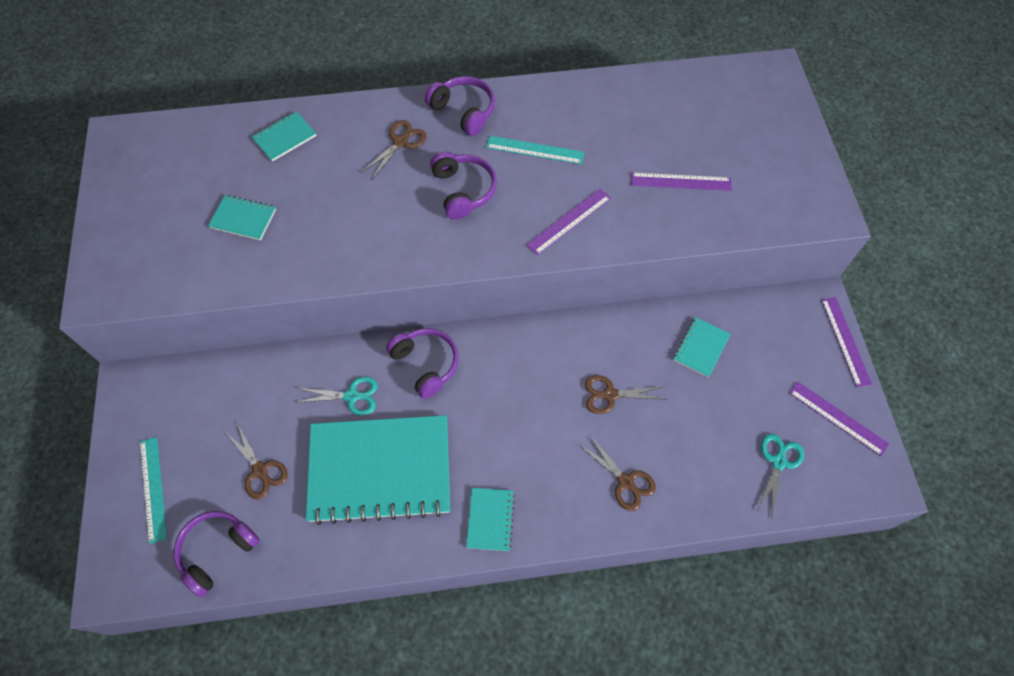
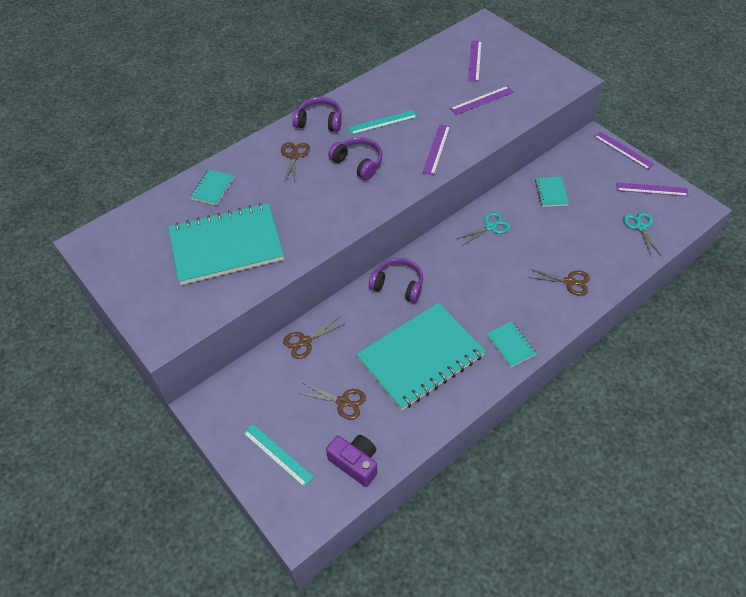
camera: 30 degrees left, 10 degrees down
purple headphones [174,511,260,597] -> purple camera [326,435,378,487]
turquoise notebook [208,195,276,240] -> turquoise notebook [168,203,284,285], size x2.38
turquoise scissors [297,376,378,415] -> turquoise scissors moved to [456,212,511,246]
brown scissors [584,375,667,414] -> brown scissors moved to [283,317,344,359]
none -> purple ruler [468,41,482,82]

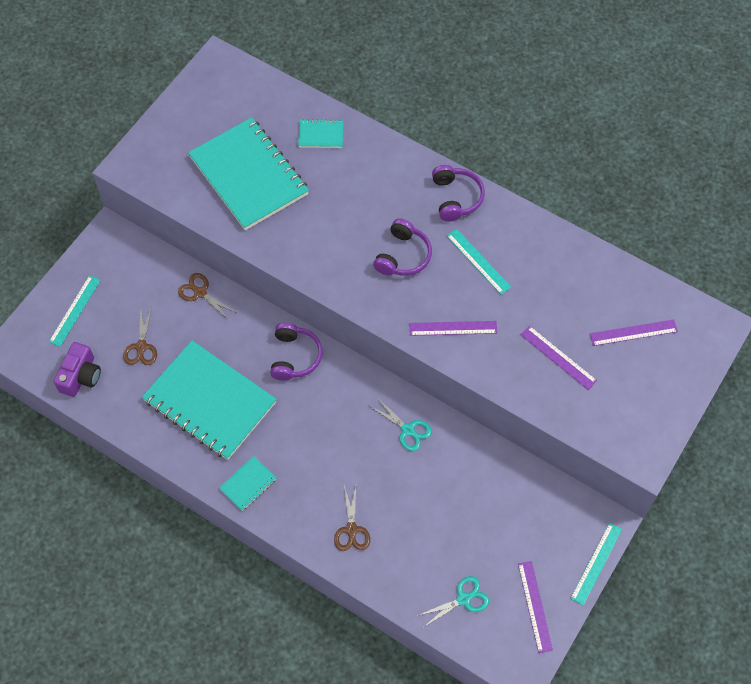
camera: 70 degrees right, 10 degrees up
brown scissors [281,142,310,184] -> none
turquoise notebook [535,177,569,207] -> none
purple ruler [594,132,655,170] -> turquoise ruler [570,523,622,605]

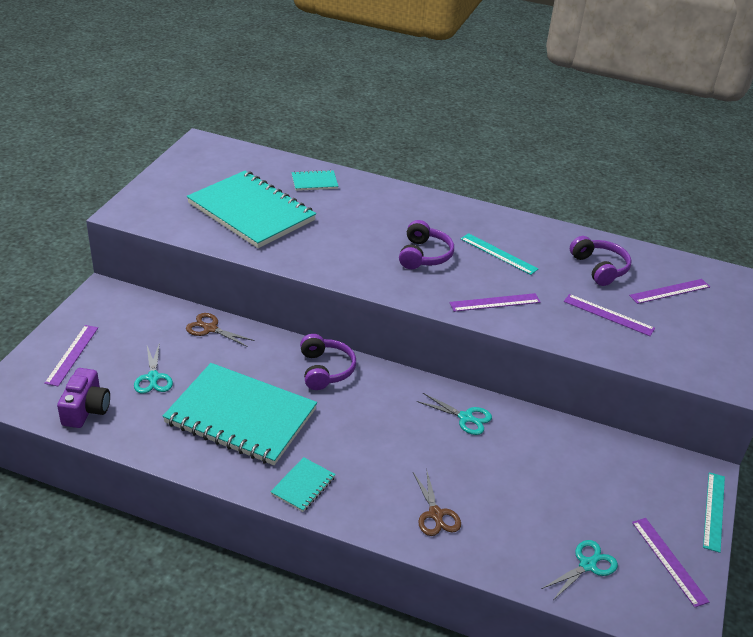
camera: 15 degrees left, 25 degrees down
turquoise ruler [49,275,101,347] -> purple ruler [44,325,98,386]
brown scissors [123,307,157,365] -> turquoise scissors [134,342,173,394]
purple headphones [432,165,485,222] -> purple headphones moved to [570,236,632,286]

